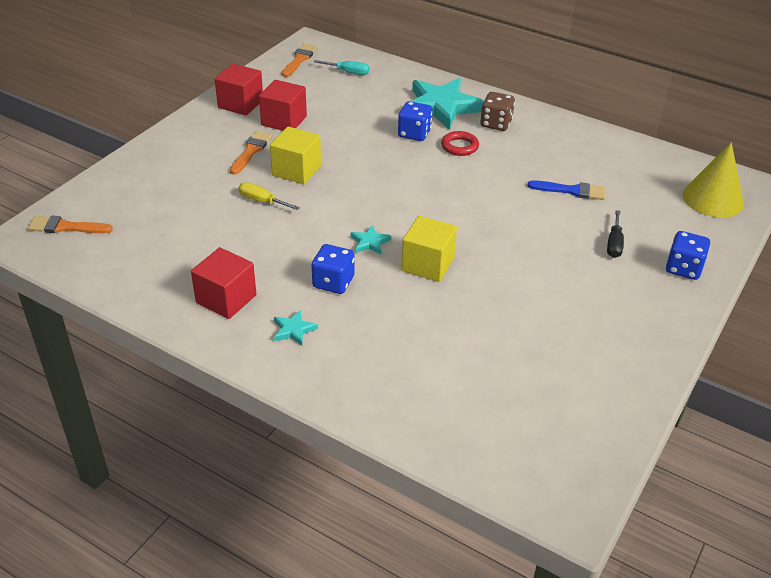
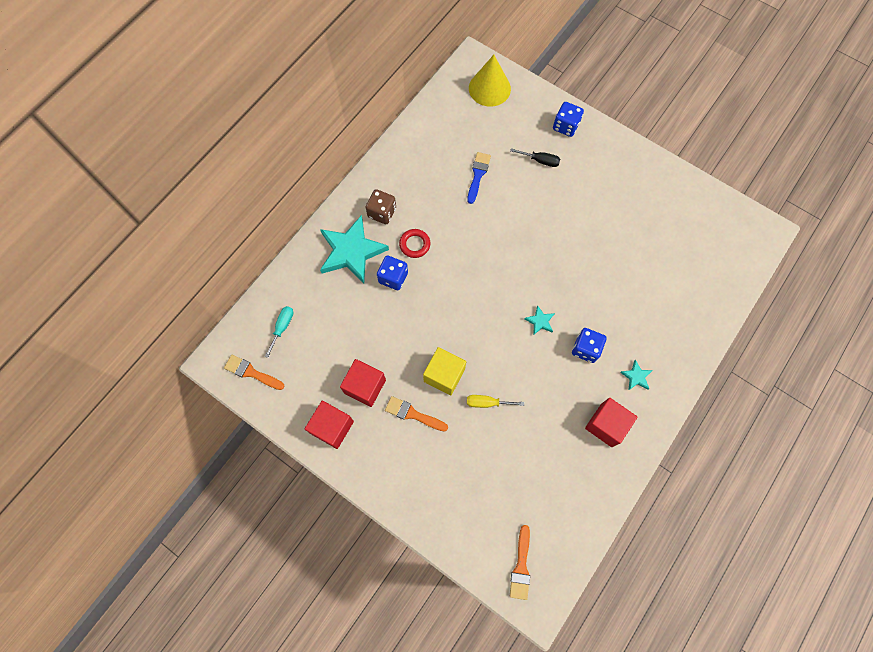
camera: 85 degrees left, 30 degrees up
yellow screwdriver [238,182,300,210] -> yellow screwdriver turned 60 degrees clockwise [467,395,524,408]
yellow cube [401,216,457,282] -> none

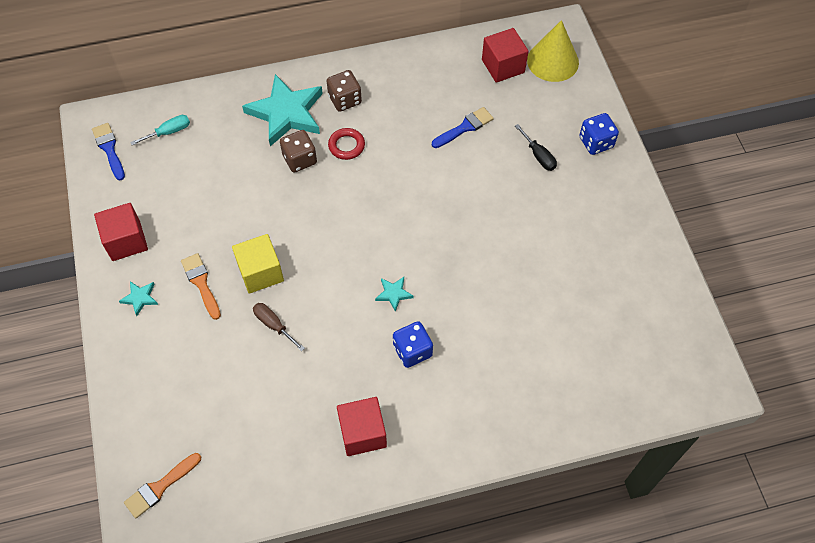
camera: 40 degrees right, 10 degrees down
orange brush [224,355,285,390] -> blue brush [92,123,125,181]
red cube [340,359,386,407] -> red cube moved to [482,28,529,83]
blue dice [377,255,408,290] -> brown dice [280,130,317,172]
yellow screwdriver [467,395,524,408] -> brown screwdriver [253,303,305,351]
turquoise star [620,360,653,390] -> turquoise star moved to [119,281,158,316]

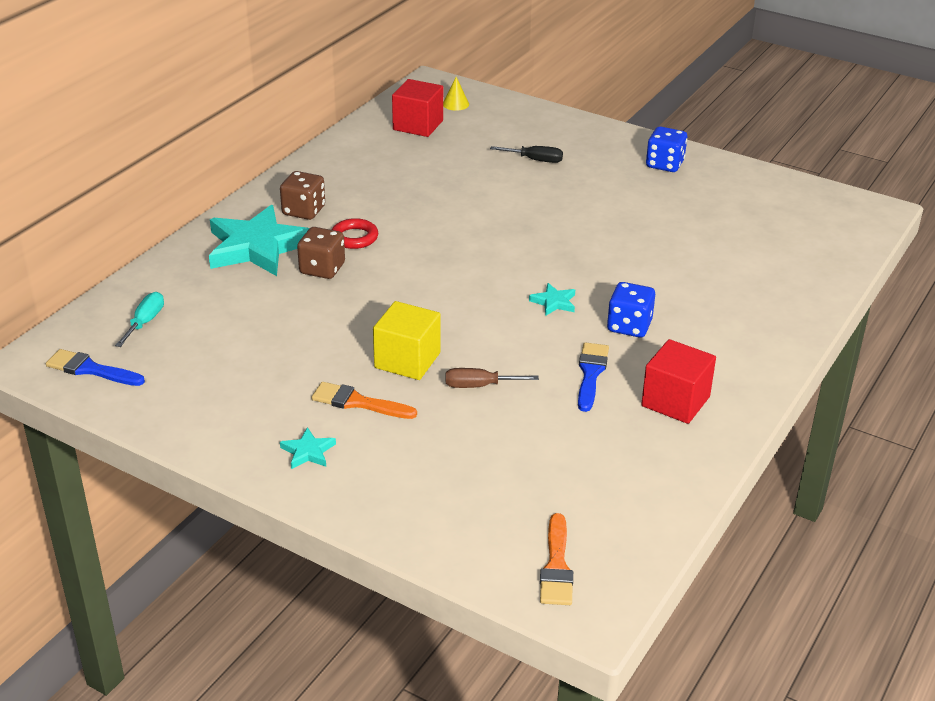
camera: 45 degrees left, 25 degrees down
red cube [94,203,148,261] -> none
blue brush [432,107,494,148] -> blue brush moved to [578,342,609,412]
yellow cone [527,20,579,82] -> yellow cone [443,77,469,111], size x0.45
blue dice [579,113,619,155] -> blue dice moved to [646,126,687,172]

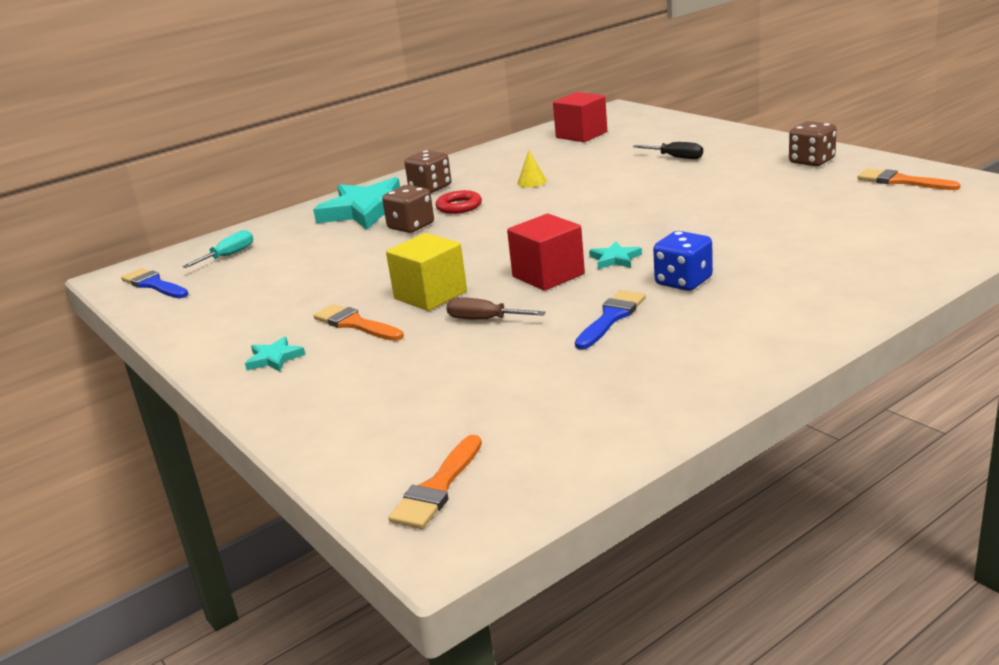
camera: 25 degrees right, 10 degrees down
yellow cone [443,77,469,111] -> yellow cone moved to [517,151,547,187]
red cube [641,339,716,424] -> red cube moved to [507,214,585,291]
blue dice [646,126,687,172] -> brown dice [789,121,837,166]
none -> orange brush [858,169,960,190]

